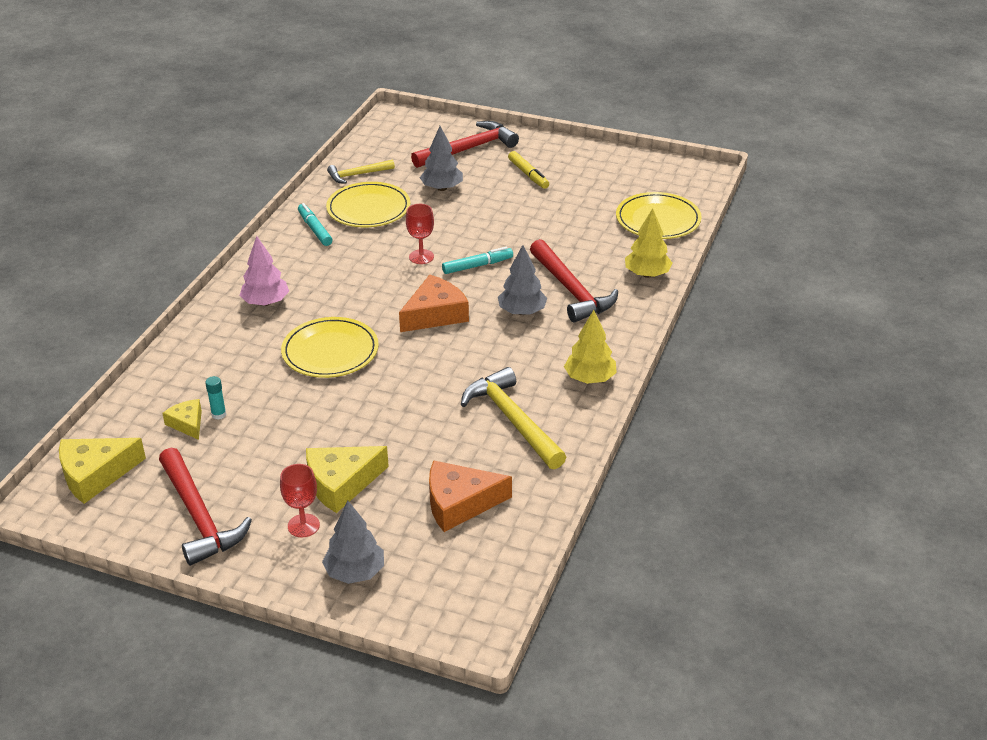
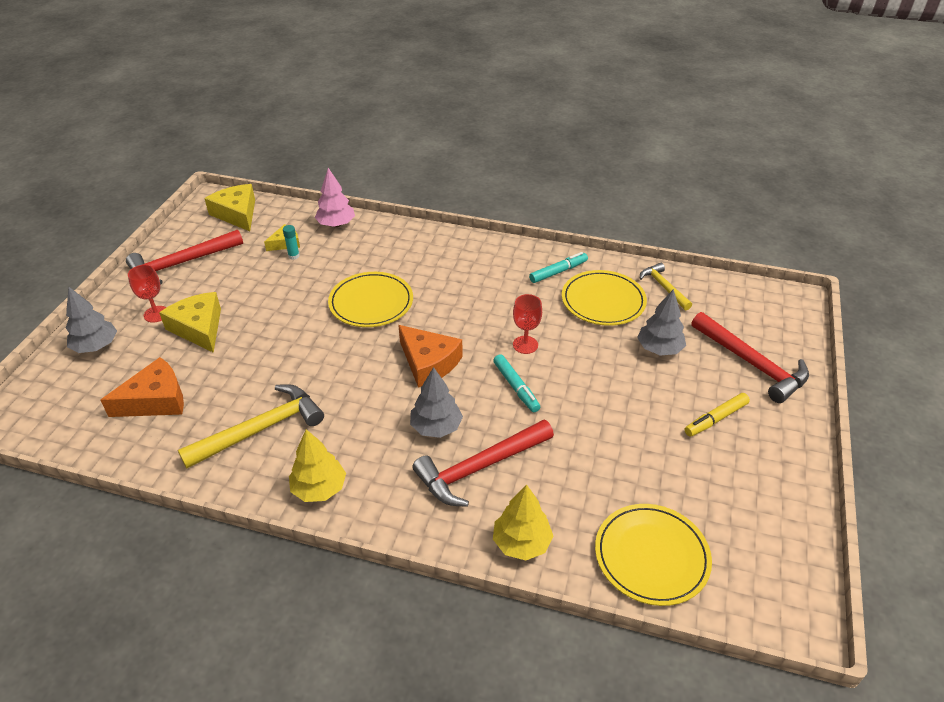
camera: 85 degrees right, 5 degrees up
pink tree [240,236,289,306] -> pink tree moved to [314,168,355,227]
orange cheese [429,460,512,532] -> orange cheese turned 75 degrees clockwise [101,357,184,417]

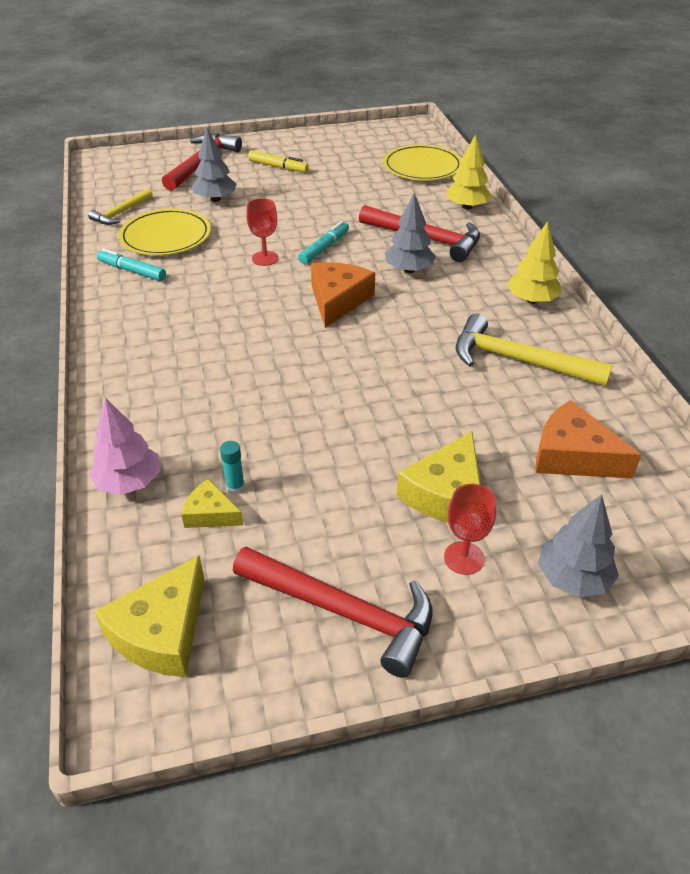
camera: 120 degrees left, 0 degrees up
yellow plate [328,272,413,327] -> none

